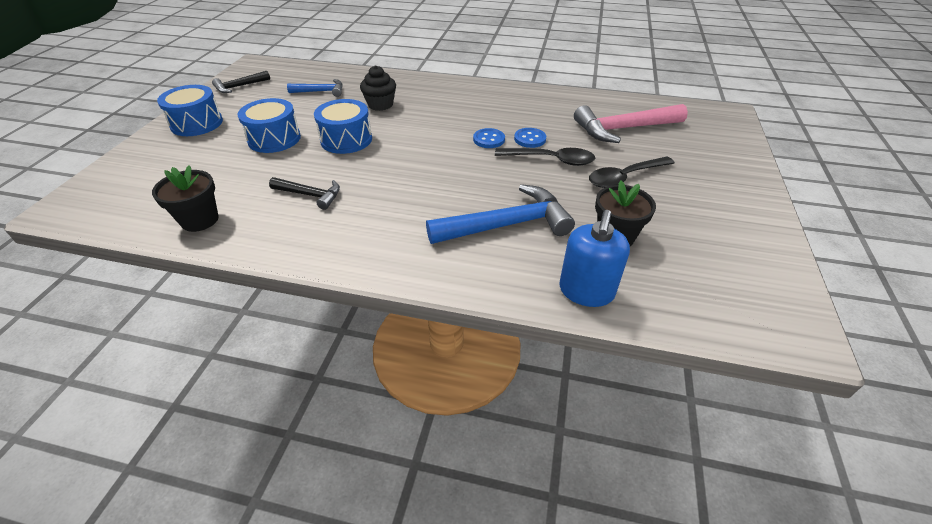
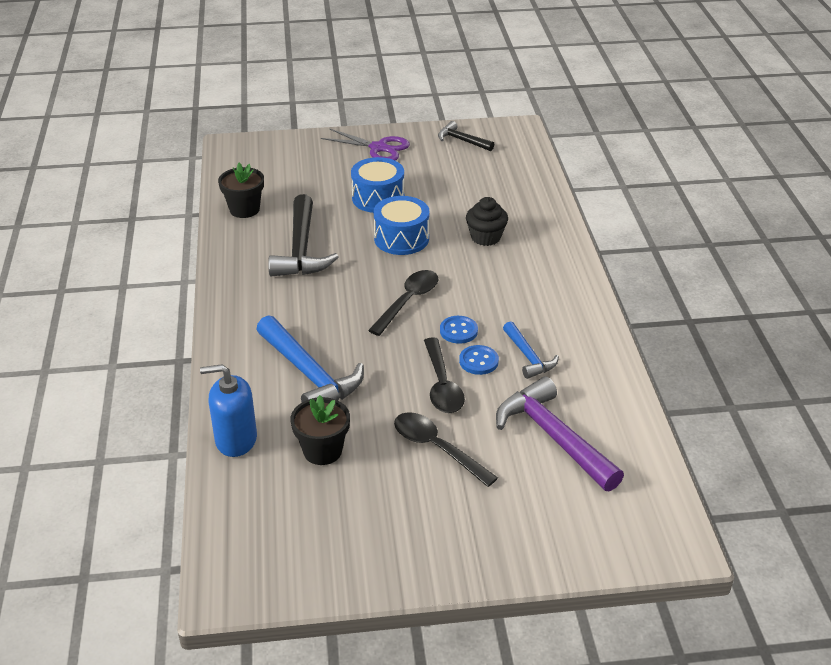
camera: 70 degrees right, 5 degrees down
blue drum [157,85,223,136] -> purple scissors [321,129,410,161]
black hammer [269,177,340,210] -> black hammer [268,194,338,277], size x1.79
blue hammer [287,79,343,97] -> blue hammer moved to [503,321,559,379]
pink hammer [574,104,688,143] -> purple hammer [496,377,624,491]
none -> black spoon [368,270,439,336]

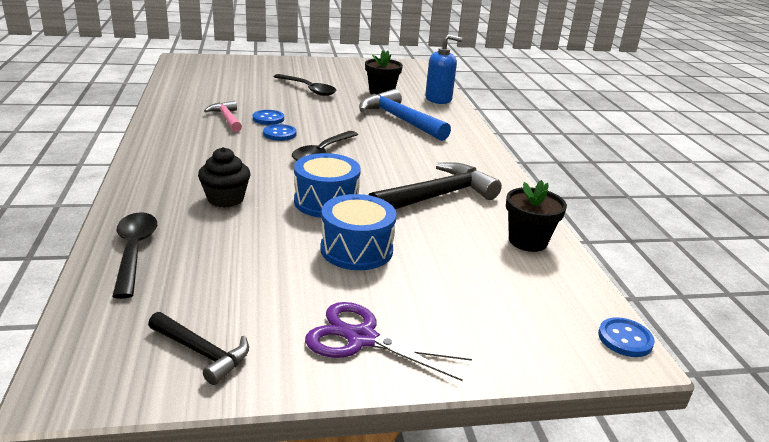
camera: 175 degrees right, 10 degrees down
black hammer [268,194,338,277] -> black hammer turned 60 degrees clockwise [369,162,502,209]
black spoon [424,337,465,413] -> black spoon moved to [112,212,157,299]
purple hammer [496,377,624,491] -> none
blue hammer [503,321,559,379] -> pink hammer [204,101,242,132]
none -> blue button [598,317,655,357]

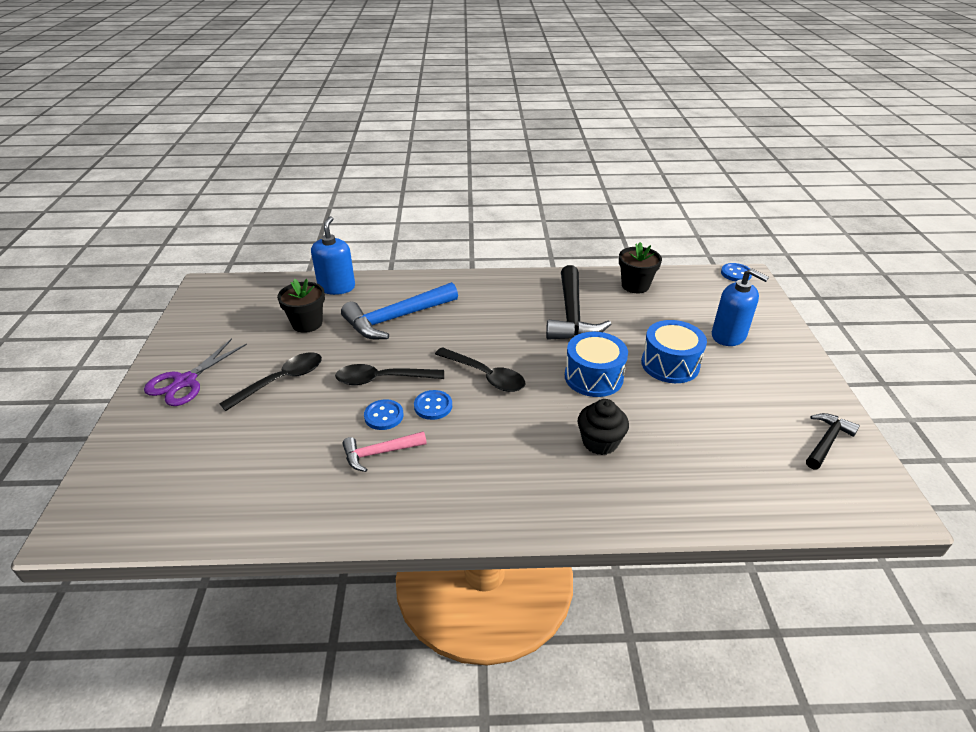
camera: 80 degrees left, 10 degrees up
black spoon [112,212,157,299] -> black spoon moved to [335,364,444,385]
purple scissors [305,302,472,381] -> purple scissors moved to [144,338,247,406]
black hammer [369,162,502,209] -> black hammer turned 150 degrees counterclockwise [546,265,611,340]
none -> blue soap dispenser [712,269,769,346]

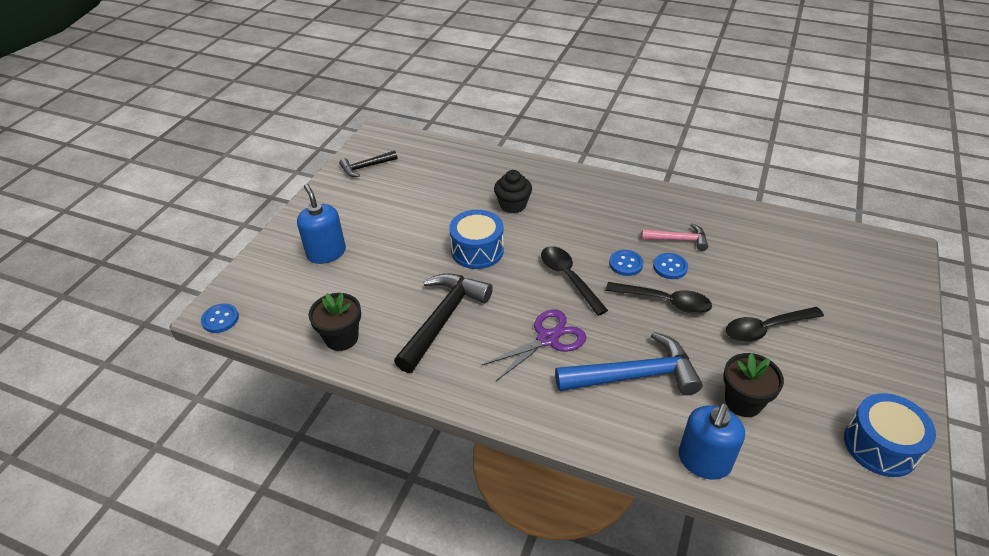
camera: 155 degrees left, 5 degrees up
purple scissors [144,338,247,406] -> purple scissors moved to [481,309,586,381]
blue drum [641,320,707,383] -> blue drum moved to [844,393,936,477]

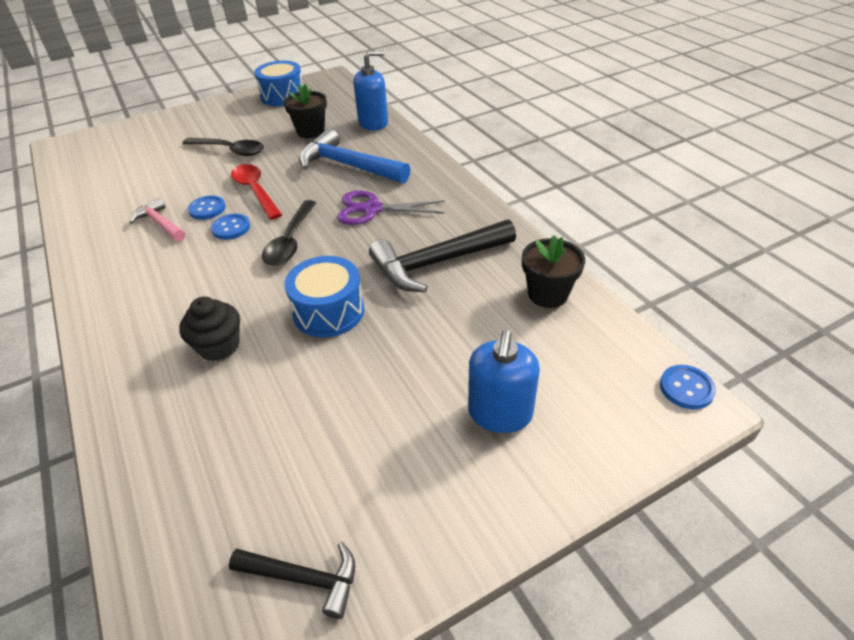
camera: 140 degrees left, 0 degrees up
black spoon [606,282,712,314] -> red spoon [231,164,282,220]

